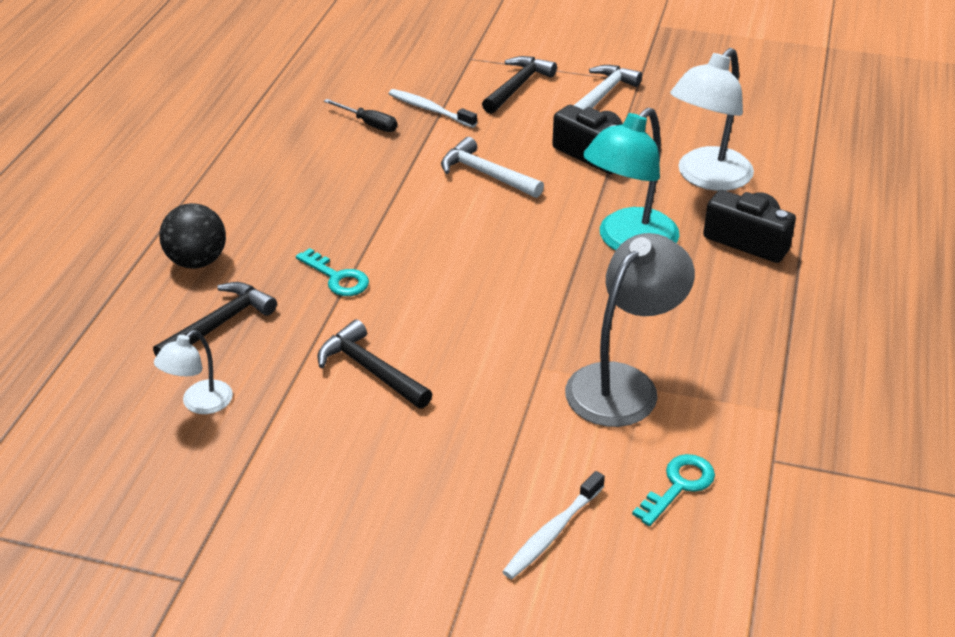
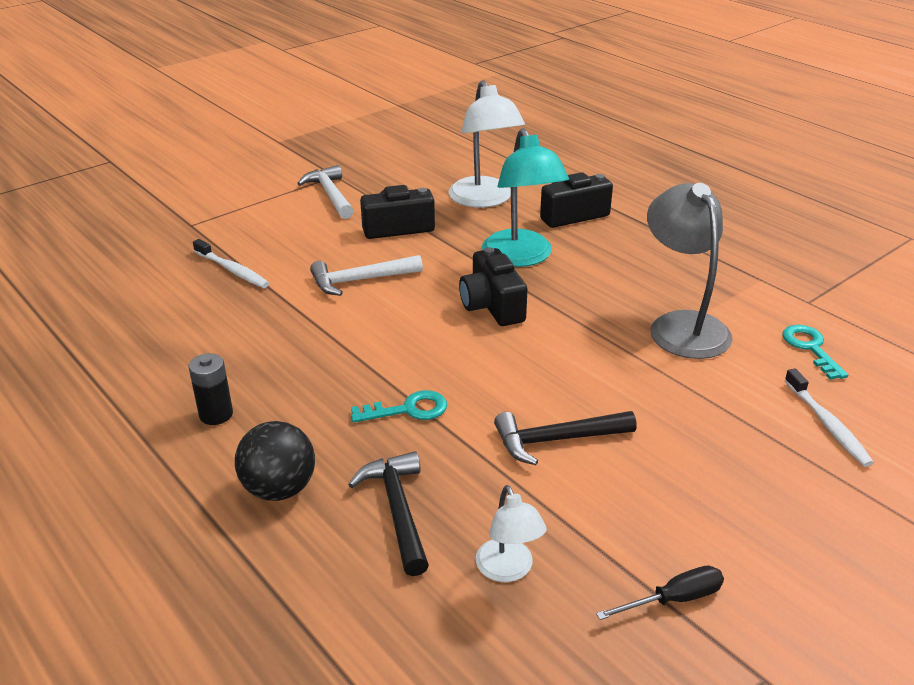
camera: 55 degrees left, 5 degrees down
black screwdriver [324,99,397,132] -> black screwdriver moved to [596,566,724,620]
white toothbrush [389,89,477,128] -> white toothbrush turned 120 degrees counterclockwise [193,239,270,288]
black hammer [482,56,557,114] -> none
none -> black battery [189,353,233,425]
none -> black camera [459,247,528,326]

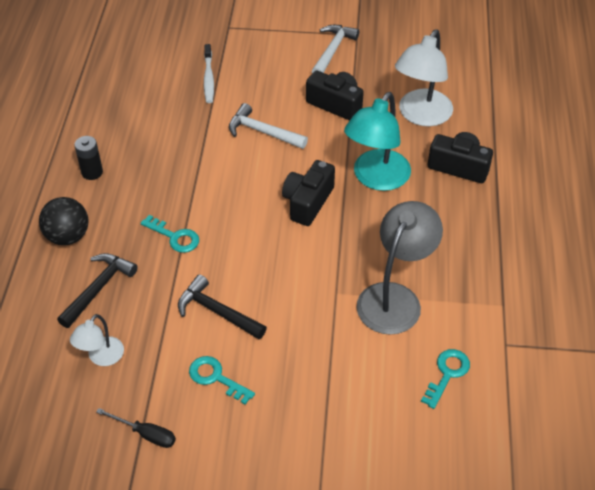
camera: 45 degrees right, 15 degrees up
white toothbrush [784,368,874,467] -> none
none -> turquoise key [189,356,255,405]

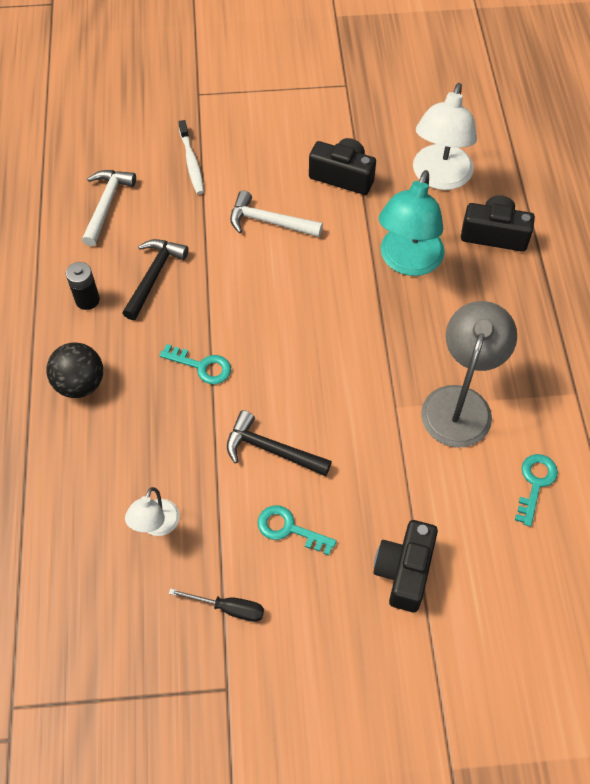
camera: 10 degrees left, 10 degrees up
black hammer [57,253,138,328] -> black hammer moved to [122,239,189,320]
black camera [282,160,335,226] -> black camera moved to [373,520,438,612]
white hammer [312,25,359,73] -> white hammer moved to [82,170,136,246]

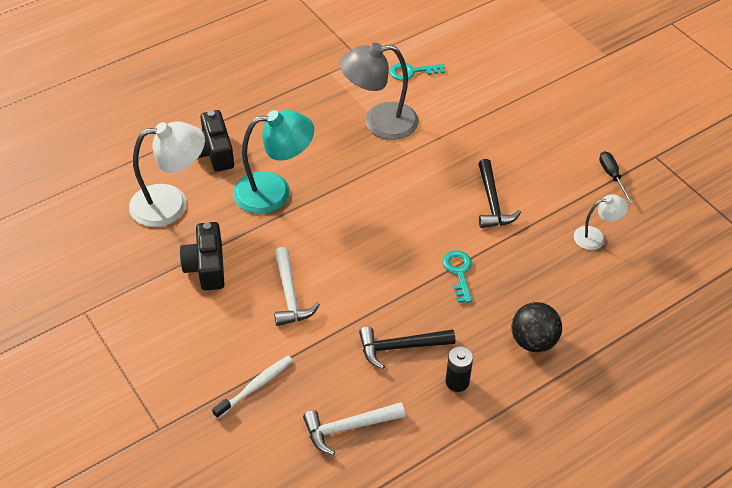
camera: 120 degrees left, 10 degrees down
turquoise key [258,505,337,556] -> none
black camera [373,520,438,612] -> none

